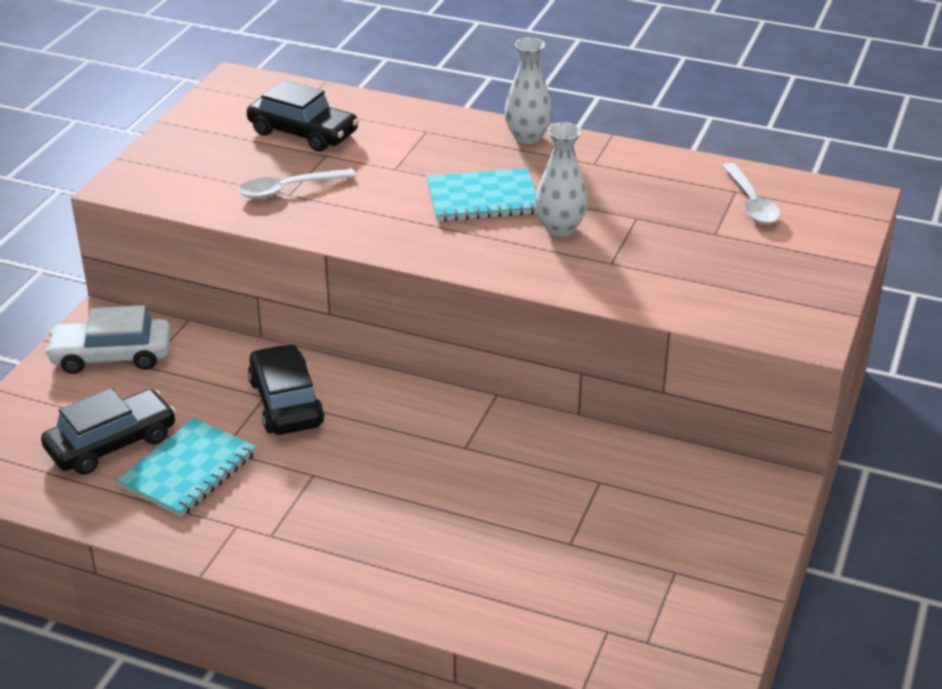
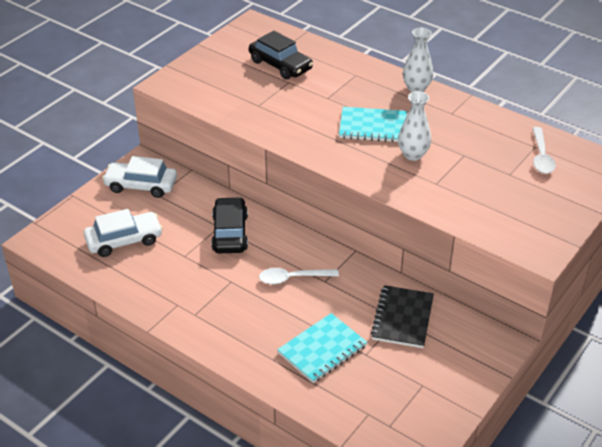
camera: 15 degrees right, 5 degrees up
black car [41,388,176,475] -> white car [84,209,163,257]
turquoise notebook [117,418,256,517] -> turquoise notebook moved to [277,313,367,383]
white spoon [238,169,356,199] -> white spoon moved to [259,268,339,284]
none -> black notebook [371,285,434,348]

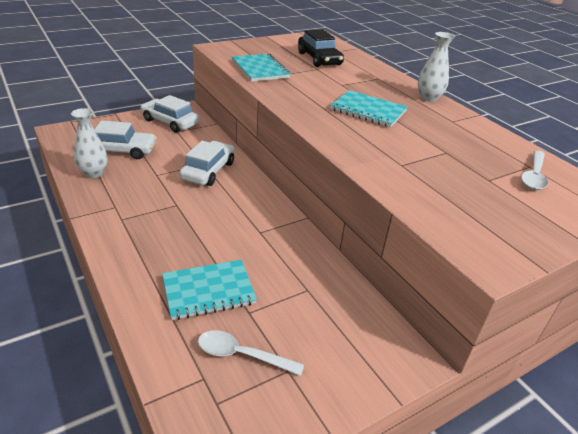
camera: 20 degrees right, 5 degrees down
black car [211,197,248,253] -> white car [179,141,235,186]
white spoon [259,268,339,284] -> white spoon moved to [198,330,304,376]
black notebook [371,285,434,348] -> none
white vase [398,91,431,161] -> white vase moved to [71,108,108,178]
none -> turquoise notebook [232,54,291,82]

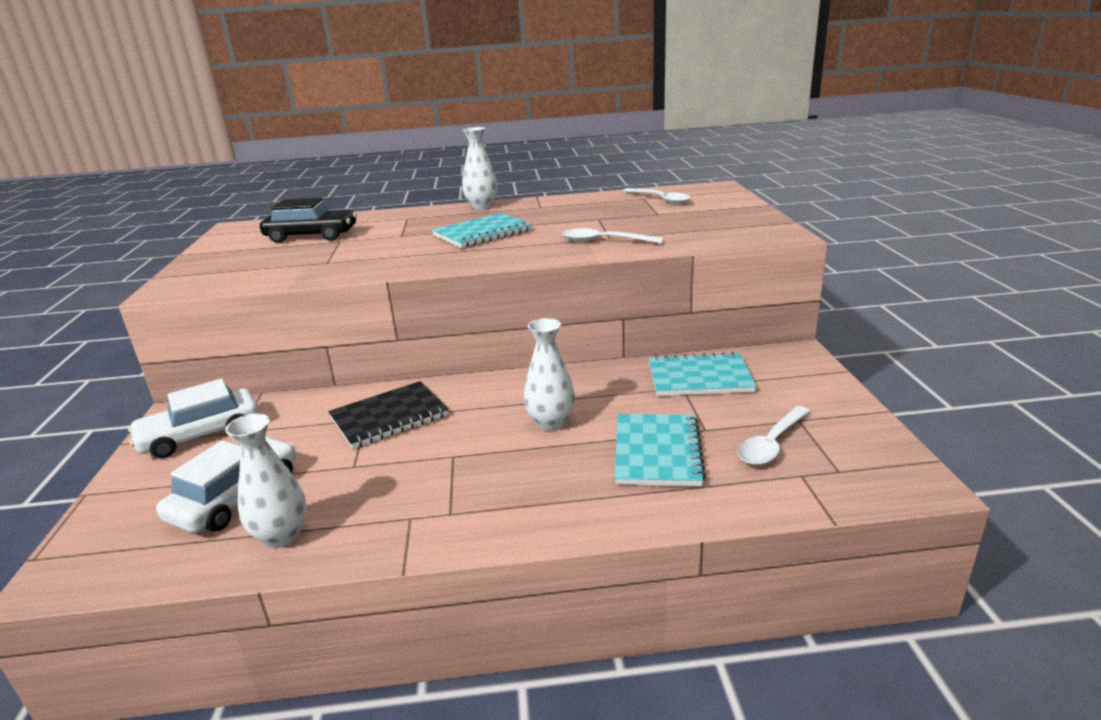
camera: 60 degrees left, 10 degrees down
white car [179,141,235,186] -> black notebook [328,381,449,449]
turquoise notebook [232,54,291,82] -> turquoise notebook moved to [649,352,757,396]
none -> white vase [524,318,575,431]
none -> white spoon [562,228,663,244]

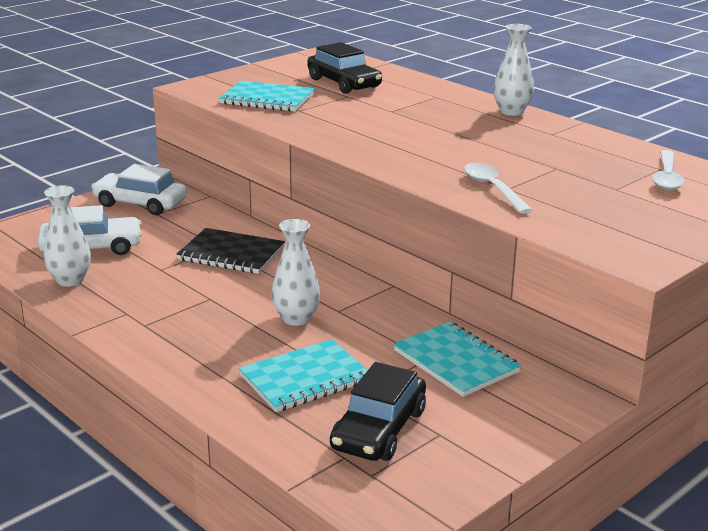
camera: 50 degrees right, 0 degrees up
turquoise notebook [432,213,532,248] -> turquoise notebook moved to [219,81,315,112]
white spoon [738,406,810,465] -> black car [330,362,426,461]

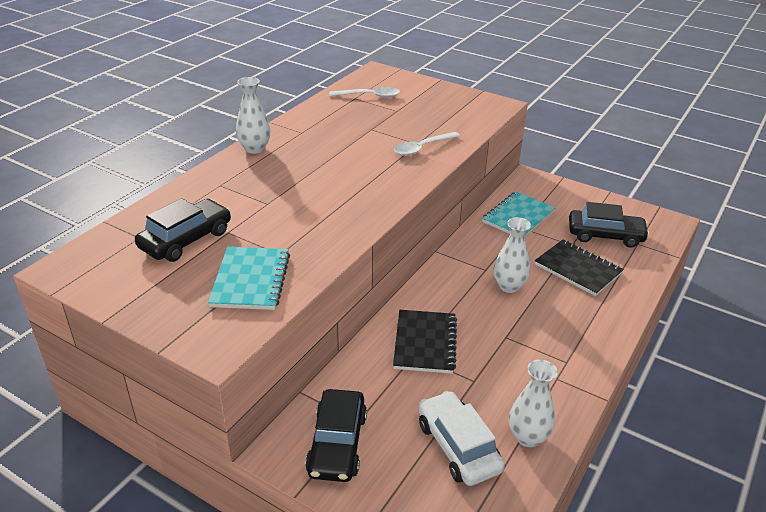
camera: 105 degrees left, 10 degrees up
white car [91,164,187,215] -> black car [305,389,367,482]
turquoise notebook [239,339,368,412] -> black notebook [535,240,624,296]

